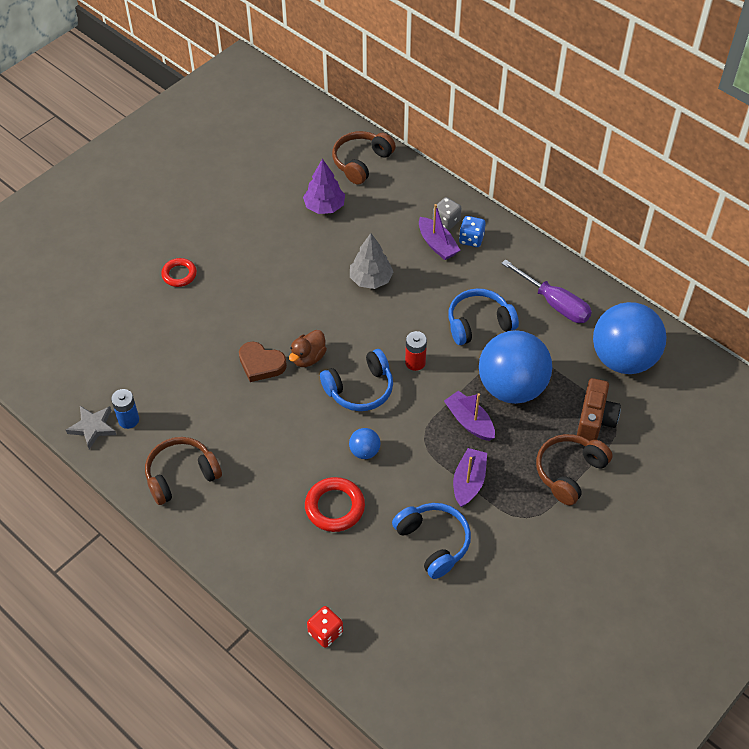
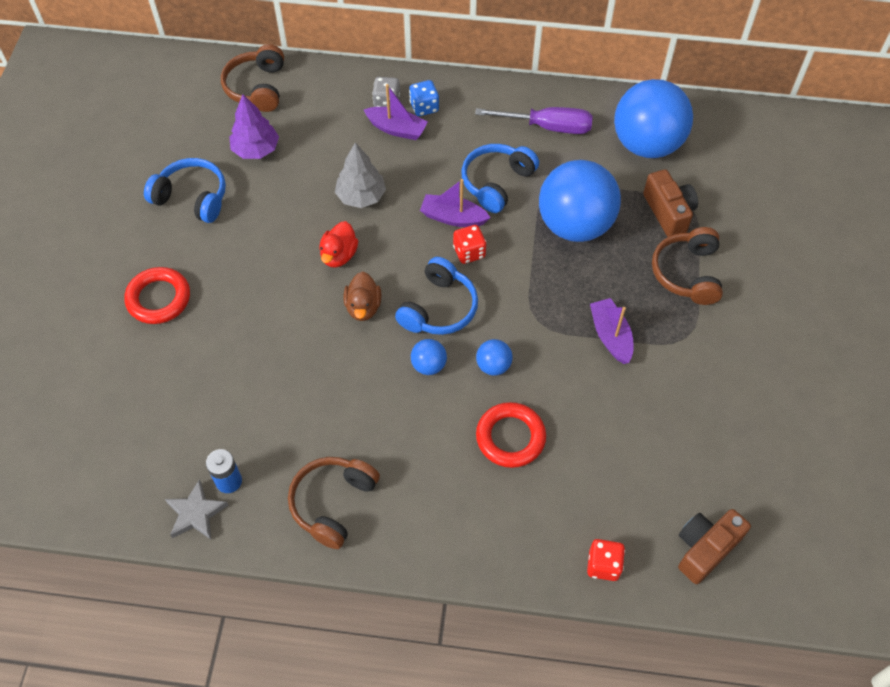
camera: 35 degrees left, 5 degrees up
red ring [161,258,197,287] -> red ring [124,267,190,324], size x1.50
brown heart [239,342,287,382] -> none
blue headphones [392,503,471,579] -> blue headphones moved to [144,158,226,223]
red battery [405,331,427,371] -> red dice [453,225,486,264]
purple boat [444,391,495,441] -> purple boat moved to [420,179,491,227]
none -> red duck [319,221,358,268]
none -> blue ball [411,339,447,375]
none -> brown camera [678,509,751,584]

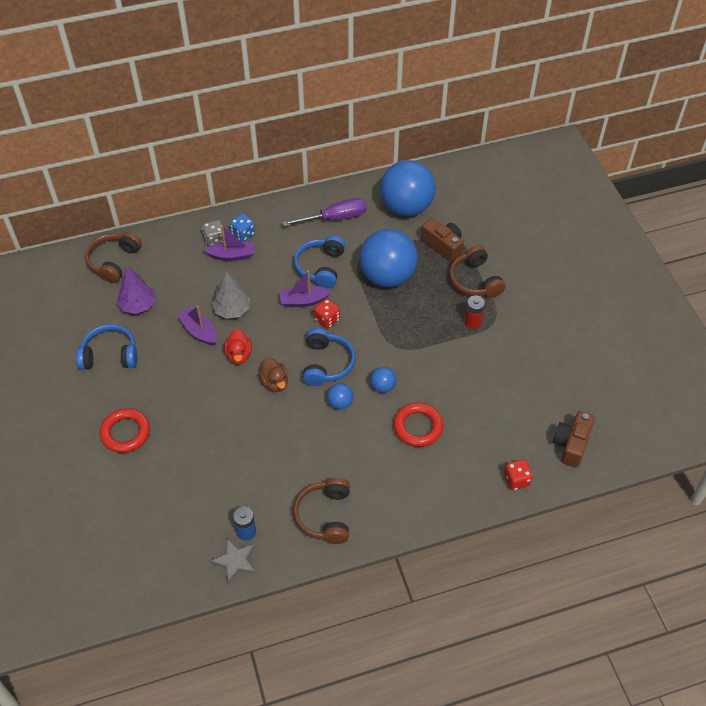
camera: 25 degrees left, 5 degrees down
brown headphones [221,44,284,112] -> brown headphones turned 45 degrees clockwise [85,232,142,283]
purple boat [590,298,633,364] -> purple boat moved to [177,306,217,346]
none -> red battery [464,295,485,329]

